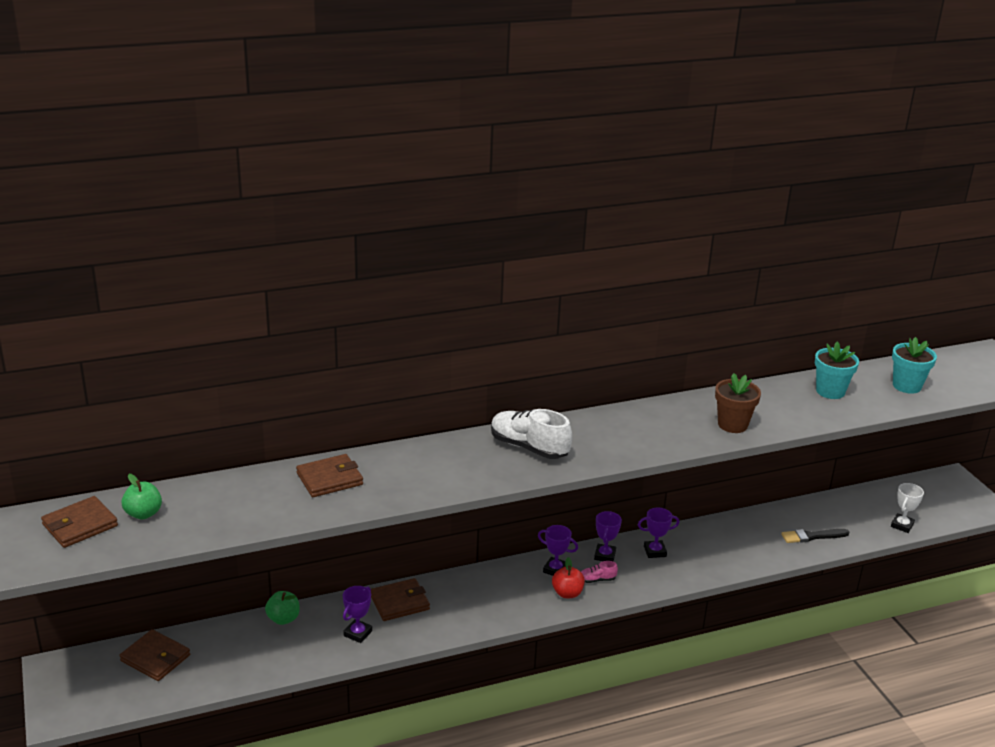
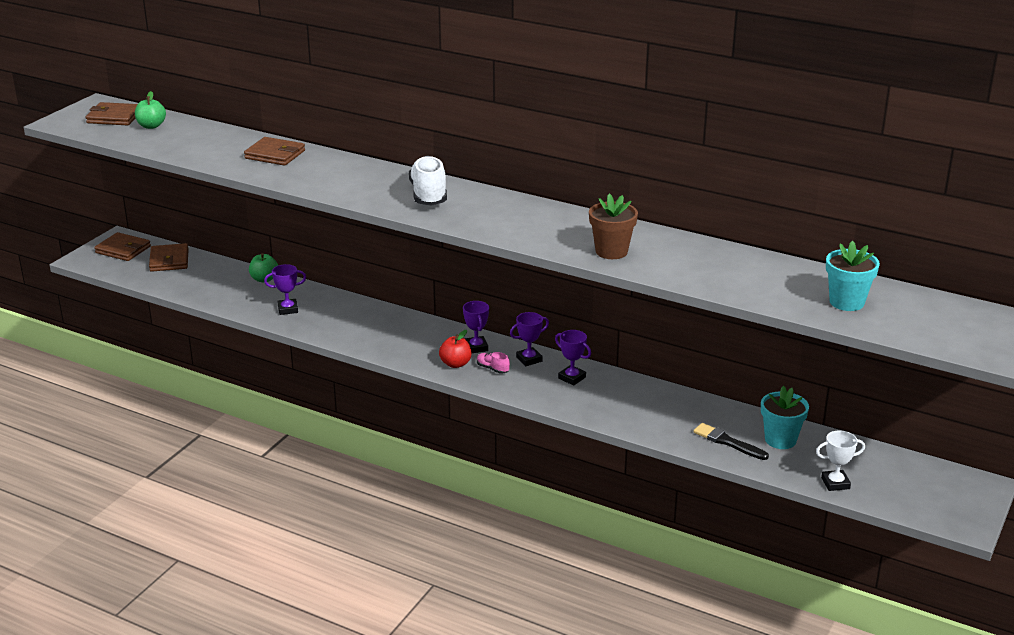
camera: 50 degrees right, 0 degrees up
brown wallet [371,578,430,621] -> brown wallet moved to [94,232,151,261]
turquoise flower pot [815,342,859,399] -> turquoise flower pot moved to [761,386,809,449]

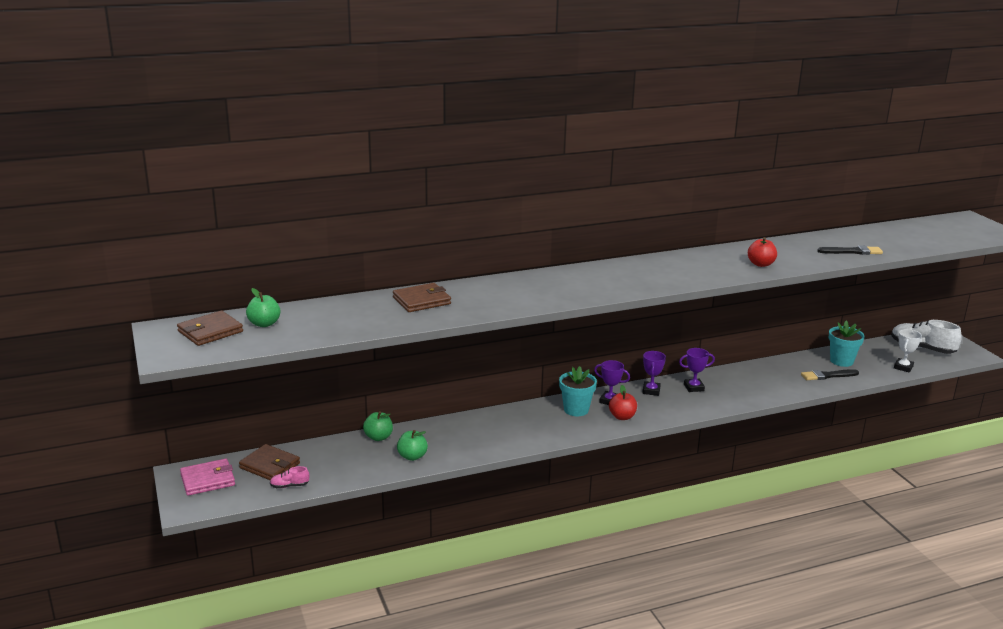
camera: 50 degrees left, 5 degrees down
brown wallet [94,232,151,261] -> pink wallet [180,459,235,496]
purple trophy [264,264,306,315] -> none
white shoe [409,155,447,206] -> white shoe moved to [891,320,962,354]
pink shoe [477,352,510,374] -> pink shoe moved to [270,466,309,488]
brown flower pot [589,193,638,259] -> red apple [748,237,777,267]
turquoise flower pot [826,241,880,311] -> turquoise flower pot moved to [559,366,597,416]
none -> green apple [397,430,428,461]
none -> black brush [817,246,883,255]

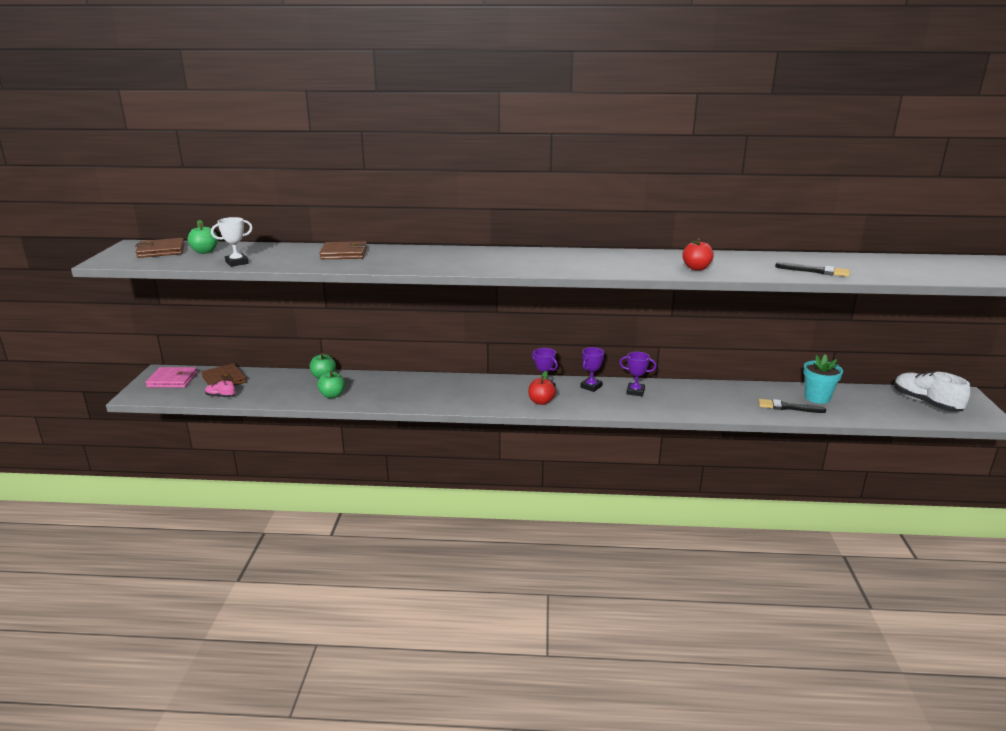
camera: 25 degrees right, 0 degrees up
turquoise flower pot [559,366,597,416] -> none
white trophy [894,329,922,373] -> white trophy moved to [211,217,253,267]

